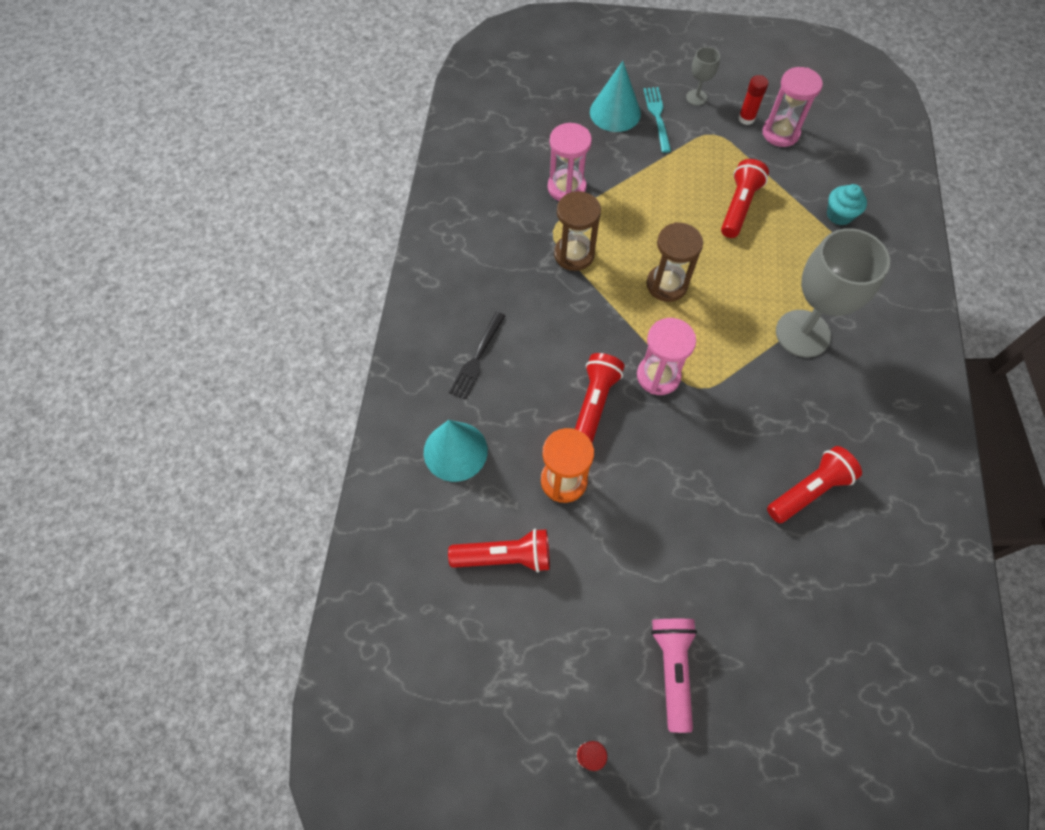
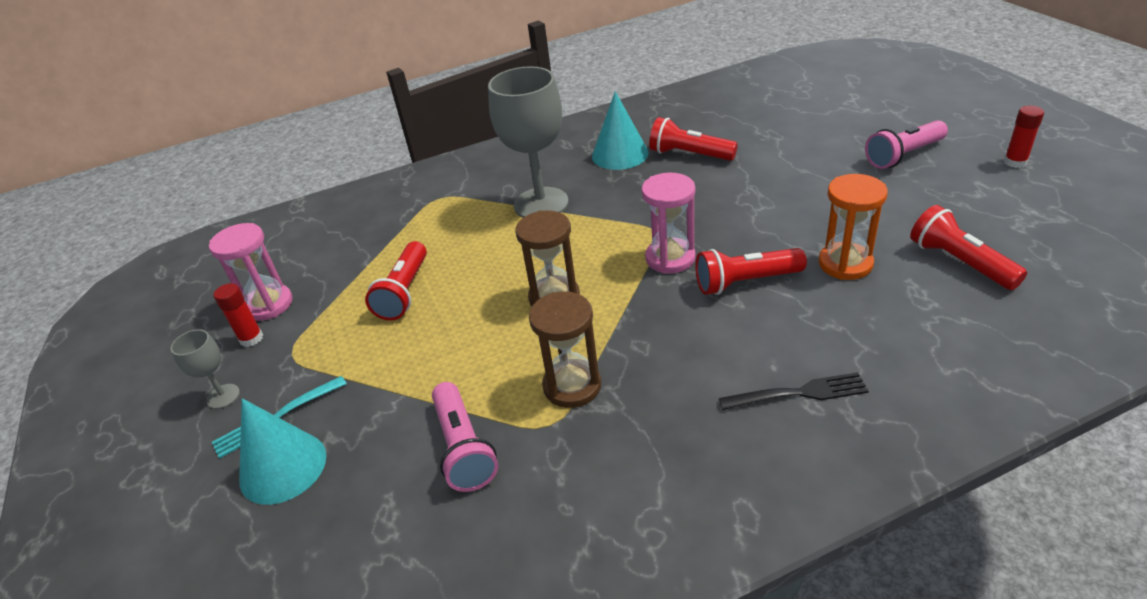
camera: 115 degrees left, 25 degrees down
turquoise cone [424,420,488,482] -> turquoise cone moved to [592,91,649,170]
pink hourglass [548,123,592,201] -> pink flashlight [432,382,498,492]
red flashlight [721,159,769,238] -> red flashlight turned 75 degrees counterclockwise [365,241,427,321]
turquoise cupcake [827,184,867,225] -> none

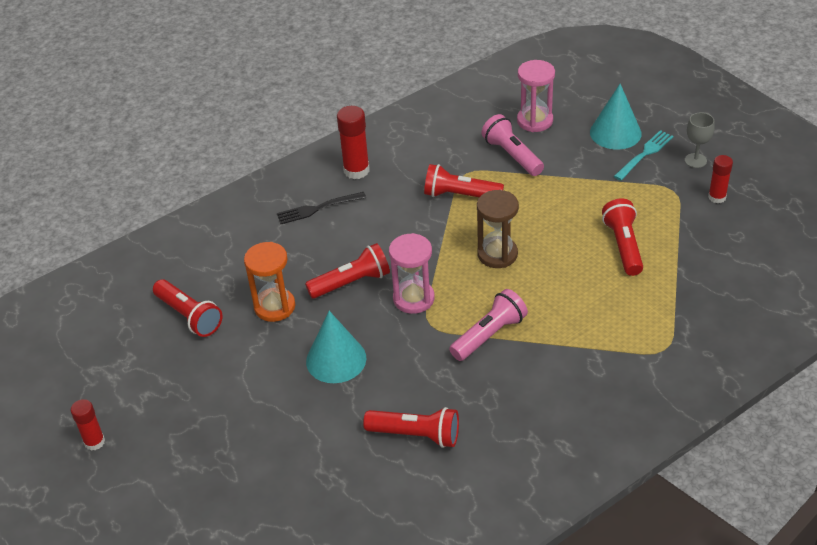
camera: 165 degrees right, 5 degrees up
pink hourglass [209,223,293,321] -> pink hourglass moved to [517,60,555,132]
grey goblet [488,66,569,218] -> none
brown hourglass [529,292,601,408] -> red flashlight [424,164,504,197]
turquoise cone [592,91,649,170] -> turquoise cone moved to [306,311,366,383]
pink flashlight [865,120,948,169] -> pink flashlight moved to [449,289,528,361]
none -> red glue stick [337,106,370,179]

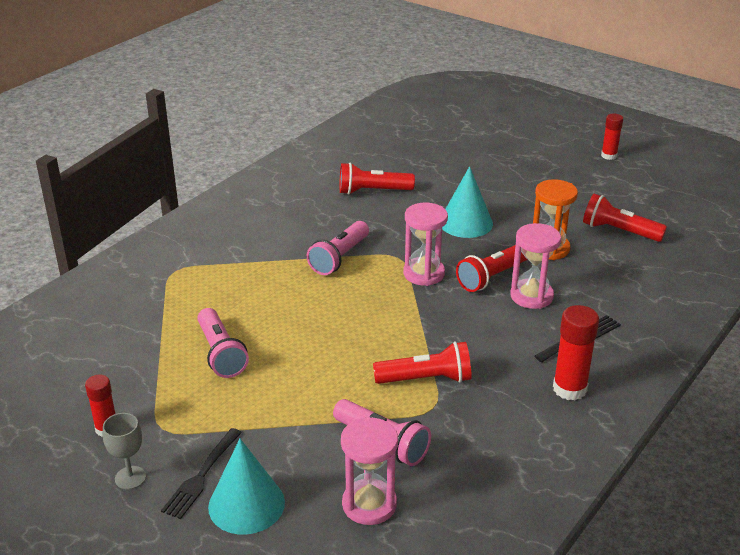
camera: 160 degrees right, 10 degrees down
brown hourglass [477,190,519,268] -> none
red flashlight [602,198,643,276] -> pink flashlight [197,308,249,378]
turquoise fork [614,130,673,180] -> black fork [161,428,242,519]
none -> pink hourglass [510,223,561,309]

